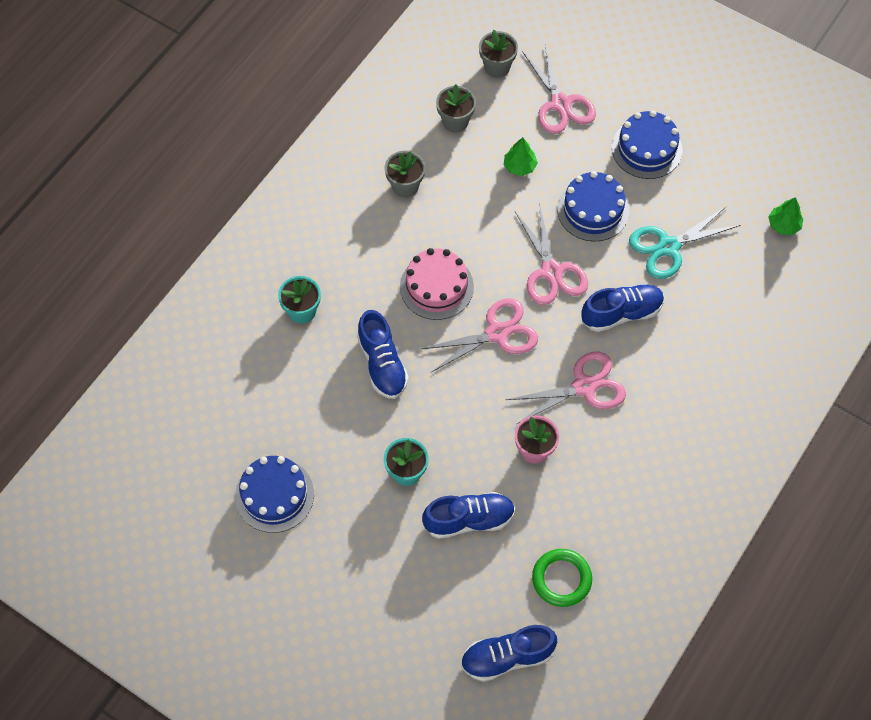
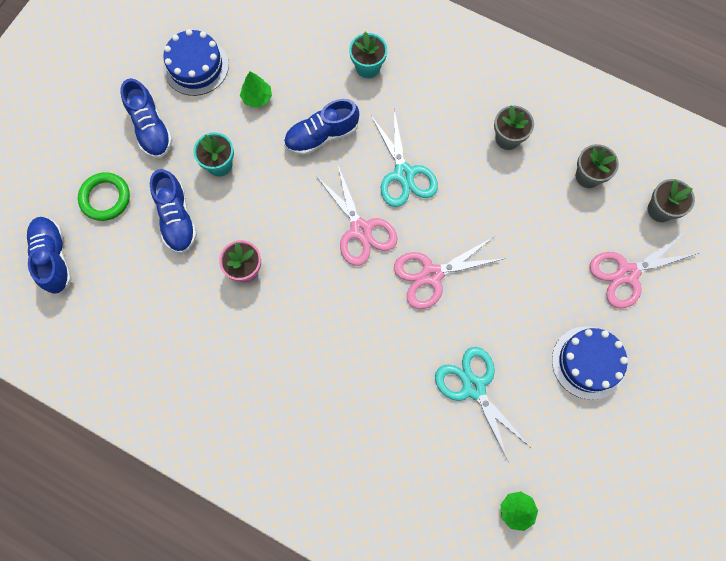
camera: 85 degrees right, 10 degrees up
pink cake [400,248,474,320] -> turquoise scissors [371,110,438,207]
green tree [504,137,538,176] -> green tree moved to [240,71,272,108]
pink scissors [506,351,626,424] -> none
green ring [532,549,592,607] -> green ring moved to [78,172,130,221]
blue cake [557,171,629,241] -> none
blue shoe [581,284,664,332] -> blue shoe moved to [120,78,173,158]

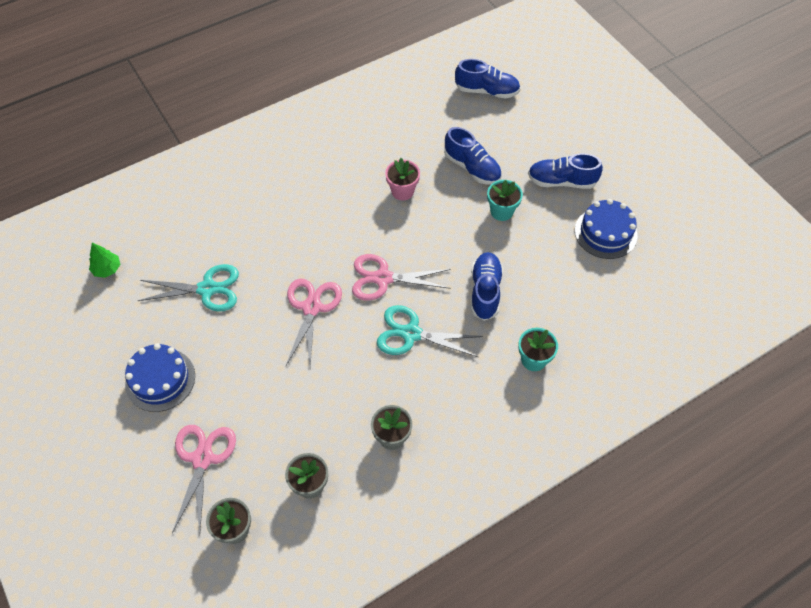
camera: 120 degrees right, 15 degrees down
green ring [78,172,130,221] -> none
blue shoe [150,169,197,254] -> blue shoe turned 150 degrees counterclockwise [444,127,502,185]
green tree [240,71,272,108] -> none

